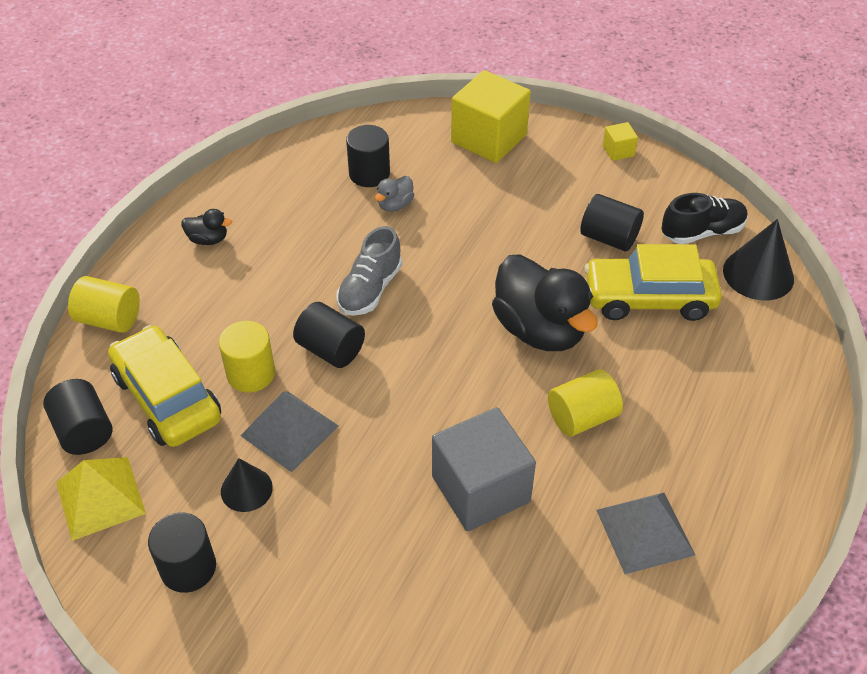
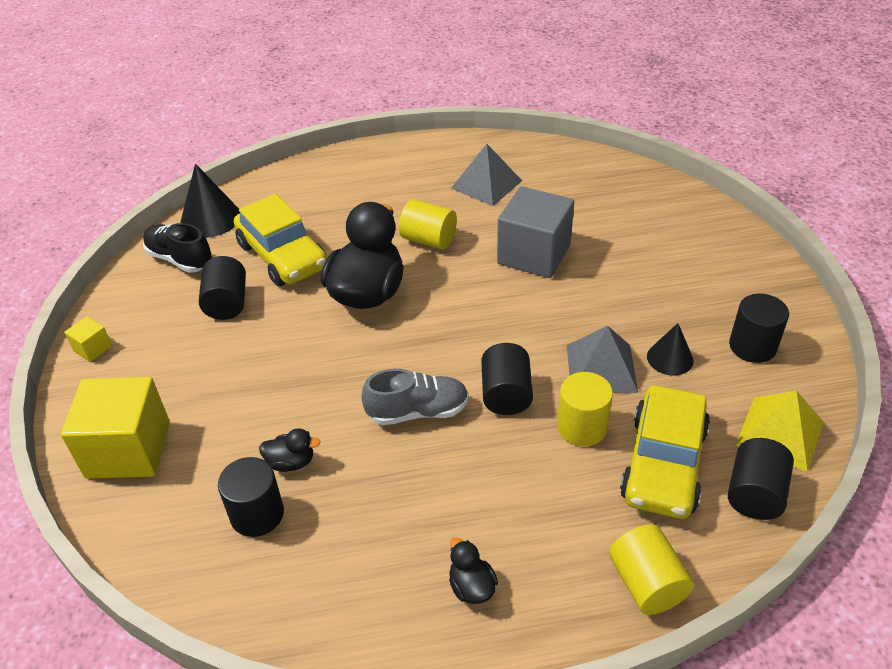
camera: 125 degrees left, 5 degrees down
grey duck [375,176,414,212] -> black duck [259,428,321,472]

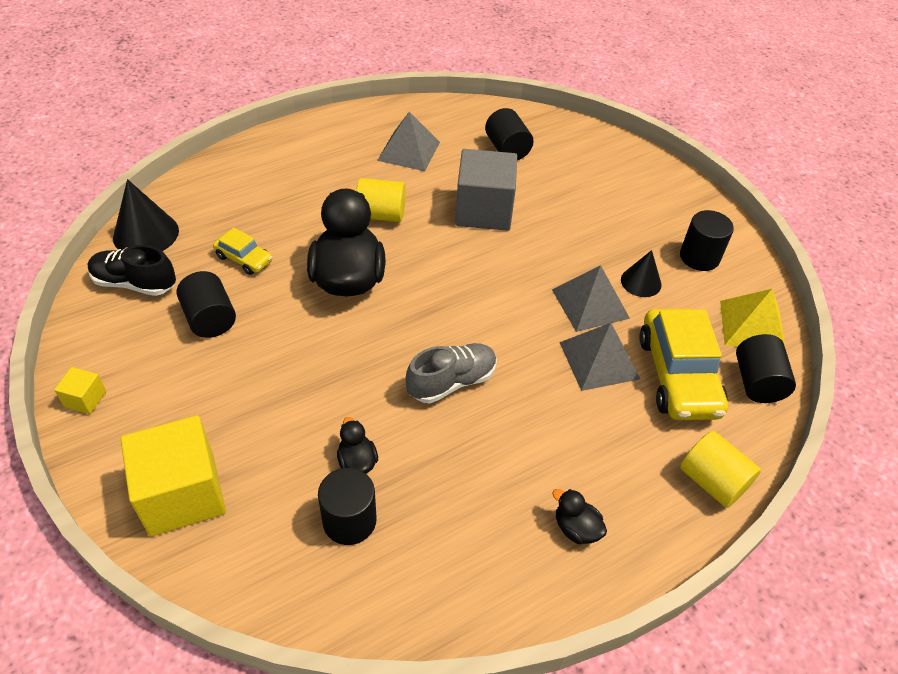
camera: 25 degrees left, 5 degrees up
yellow car [234,194,327,286] -> yellow car [213,228,272,275], size x0.51
black duck [259,428,321,472] -> black duck turned 90 degrees counterclockwise [337,417,378,474]
black cylinder [481,343,533,415] -> black cylinder moved to [485,108,534,160]
yellow cylinder [557,372,613,446] -> grey pyramid [559,323,640,391]

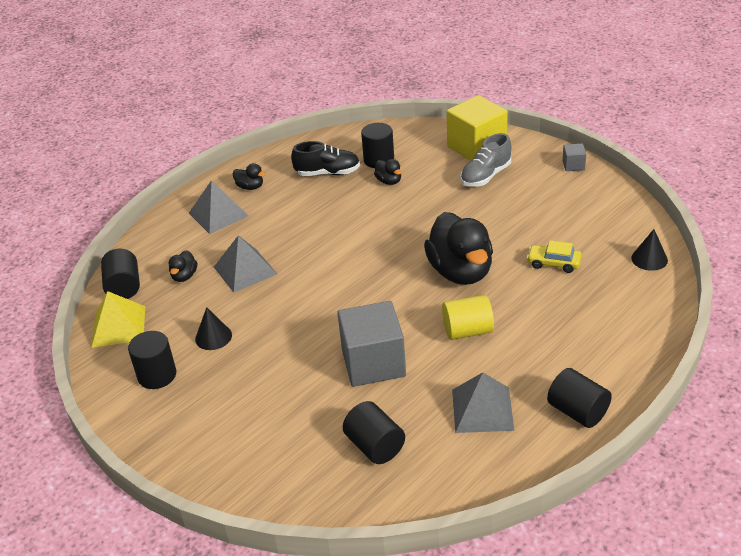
camera: 170 degrees right, 10 degrees down
yellow cube [54,367,106,414] -> grey cube [563,143,586,171]
black shoe [88,245,176,296] -> black shoe moved to [291,141,360,176]
black cone [113,179,179,251] -> black cone [631,229,668,271], size x0.63
black cylinder [177,271,236,338] -> black cylinder moved to [547,368,612,428]
grey shoe [405,343,497,403] -> grey shoe moved to [460,133,511,187]
grey pyramid [552,265,630,332] -> grey pyramid moved to [189,180,249,234]
yellow car [639,309,728,420] -> black duck [169,250,197,282]
yellow cylinder [680,431,761,508] -> none

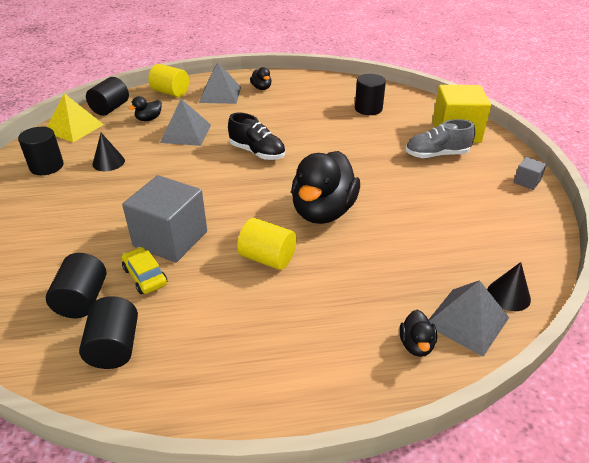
camera: 35 degrees right, 0 degrees up
black shoe [291,141,360,176] -> black shoe moved to [228,113,285,160]
black duck [374,159,402,185] -> black duck moved to [400,310,437,357]
grey pyramid [452,372,514,433] -> grey pyramid moved to [429,280,509,357]
yellow car [527,240,582,273] -> yellow car moved to [121,247,167,294]
black cylinder [547,368,612,428] -> black cylinder moved to [79,296,138,369]
none -> yellow cylinder [148,64,189,97]

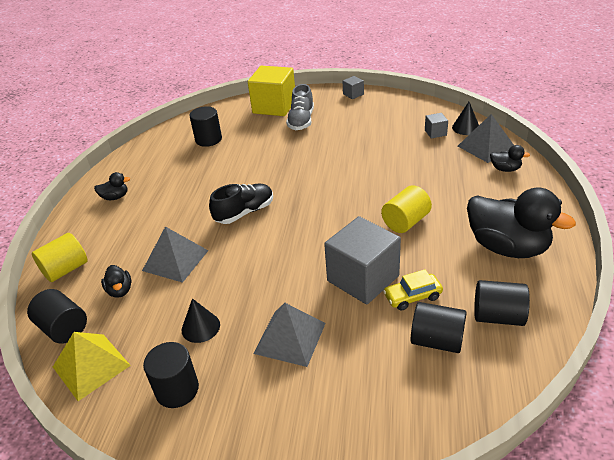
camera: 70 degrees left, 0 degrees up
grey pyramid [199,62,241,104] -> grey pyramid moved to [253,303,326,367]
black duck [291,151,360,224] -> black duck moved to [467,187,576,258]
none -> grey cube [425,113,448,138]

